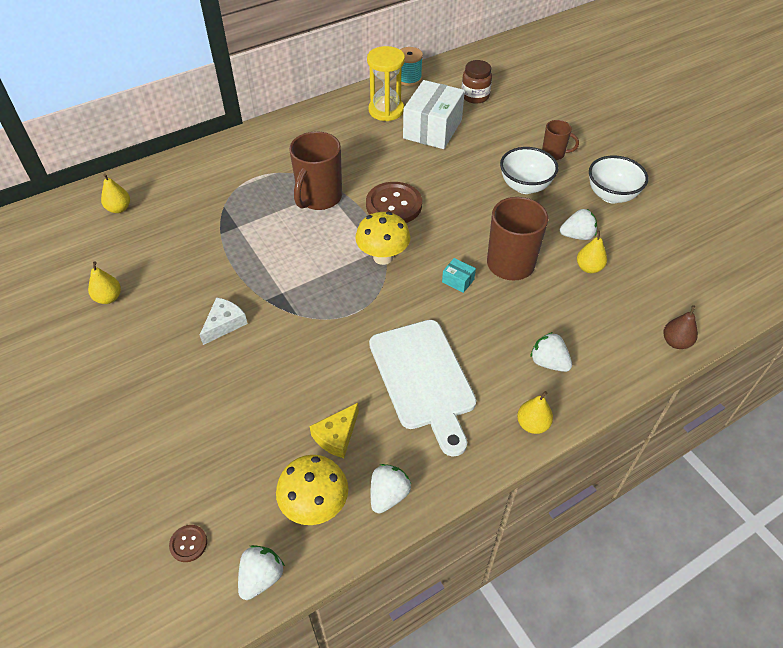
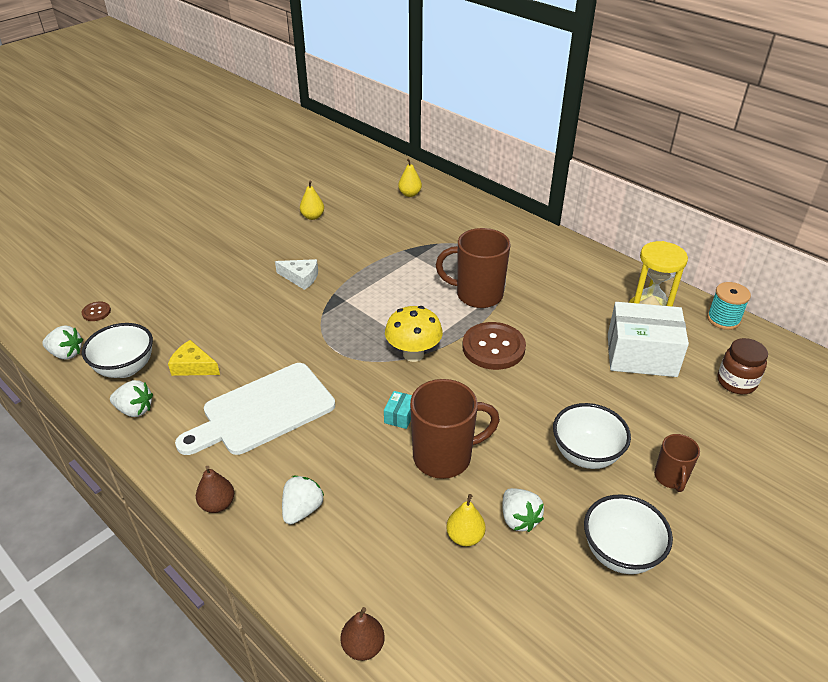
camera: 75 degrees right, 10 degrees down
yellow mushroom [276,455,348,525] -> white bowl [82,323,153,378]
yellow pear [517,391,553,434] -> brown pear [196,466,234,513]

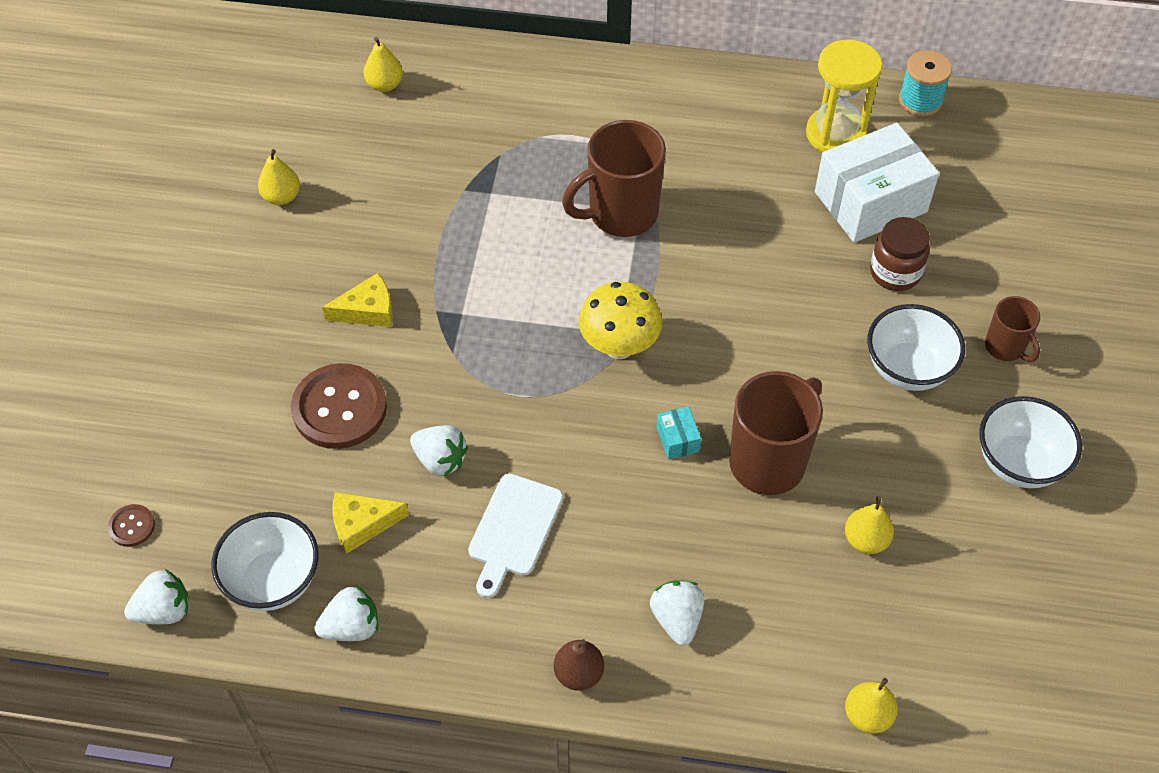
camera: 35 degrees left, 15 degrees up
white cutting board [175,363,335,455] -> white cutting board [468,473,563,598], size x0.61
white cheese [275,259,318,290] -> yellow cheese [322,273,393,327]
brown pear [341,607,385,661] -> yellow pear [845,678,898,734]
brown button [462,322,526,370] -> brown button moved to [291,363,387,449]
white strawberry [502,488,544,532] -> white strawberry moved to [410,425,468,477]
brown jar [717,338,768,394] -> brown jar moved to [870,217,930,291]

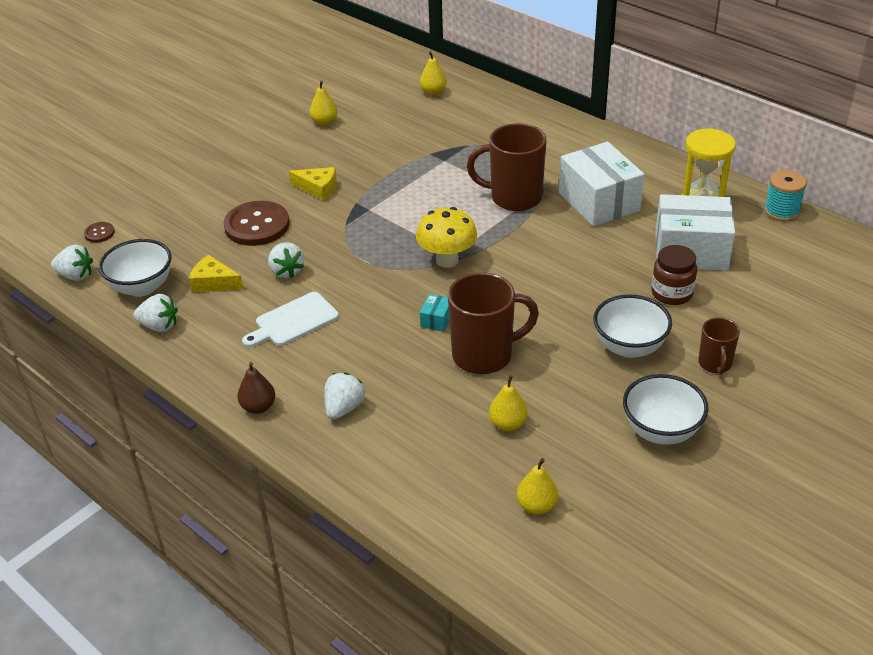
camera: 35 degrees right, 15 degrees down
yellow pear [845,678,898,734] -> yellow pear moved to [517,458,558,514]
none -> white box [559,142,644,227]

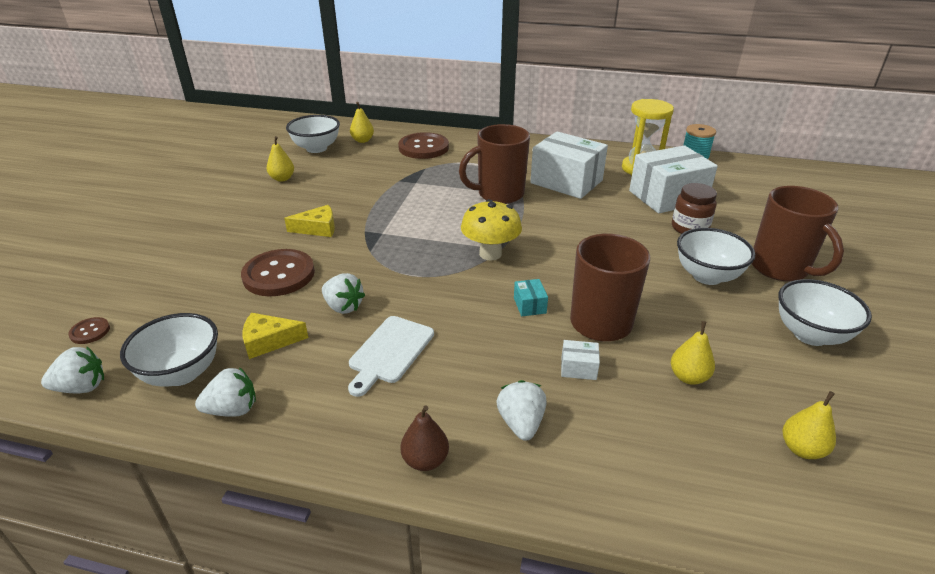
camera: 30 degrees left, 5 degrees down
brown mug [698,317,740,374] -> brown mug [752,186,844,281], size x1.83
none -> white bowl [286,115,340,153]
none -> brown button [398,132,449,159]
none -> white box [561,340,600,380]

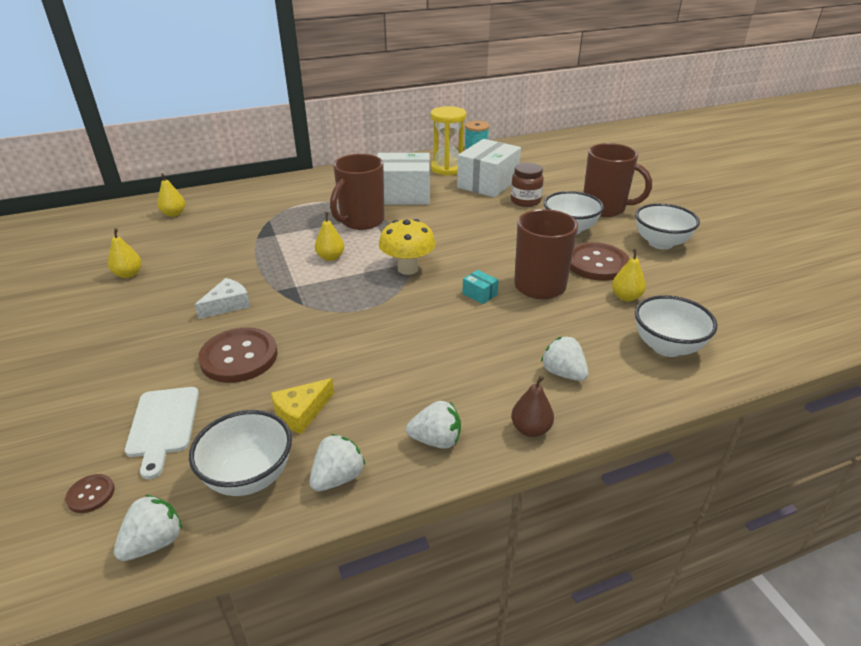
camera: 35 degrees left, 0 degrees up
yellow cheese [284,205,335,237] -> white cheese [195,278,251,319]
white bowl [286,115,340,153] -> white bowl moved to [635,295,717,357]
white strawberry [322,273,365,314] -> white strawberry moved to [406,401,461,449]
white cutting board [348,316,434,397] -> white cutting board moved to [125,387,199,479]
brown button [398,132,449,159] -> brown button moved to [570,242,629,281]
white box [561,340,600,380] -> none
yellow pear [783,391,836,459] -> yellow pear moved to [315,212,344,261]

